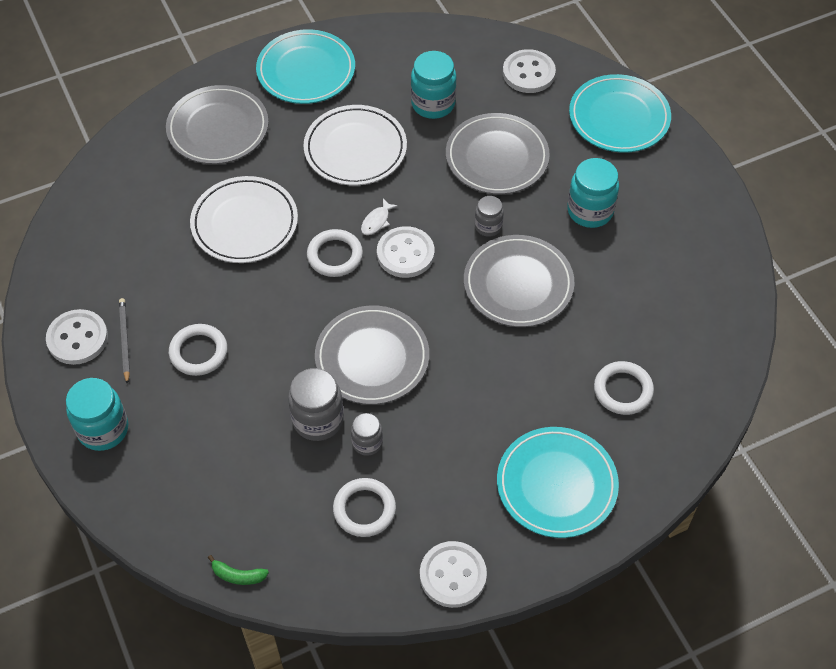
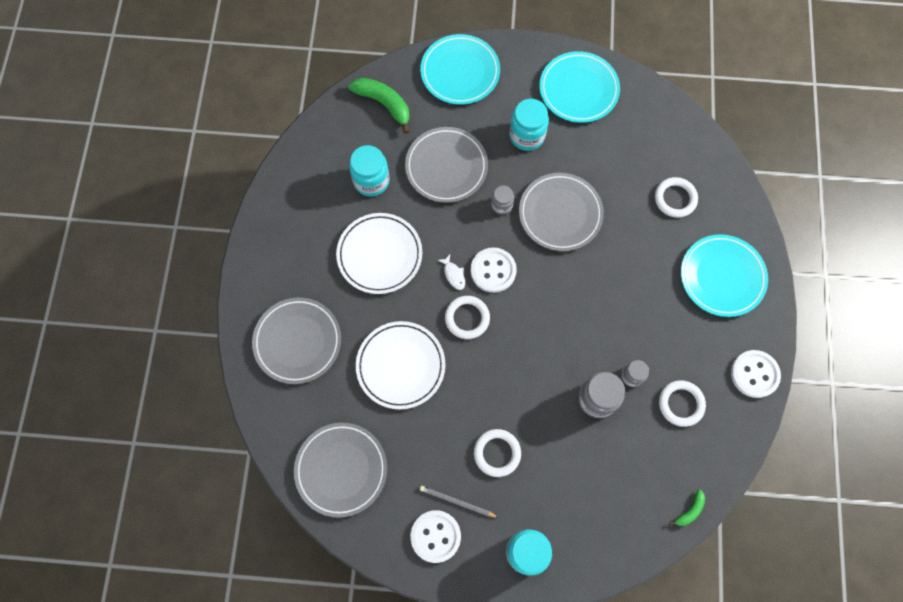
camera: 60 degrees left, 15 degrees up
turquoise plate [256,29,355,104] -> turquoise plate moved to [540,51,620,123]
grey plate [315,306,429,405] -> grey plate moved to [294,423,387,518]
white button [503,49,556,93] -> green banana [348,78,410,134]

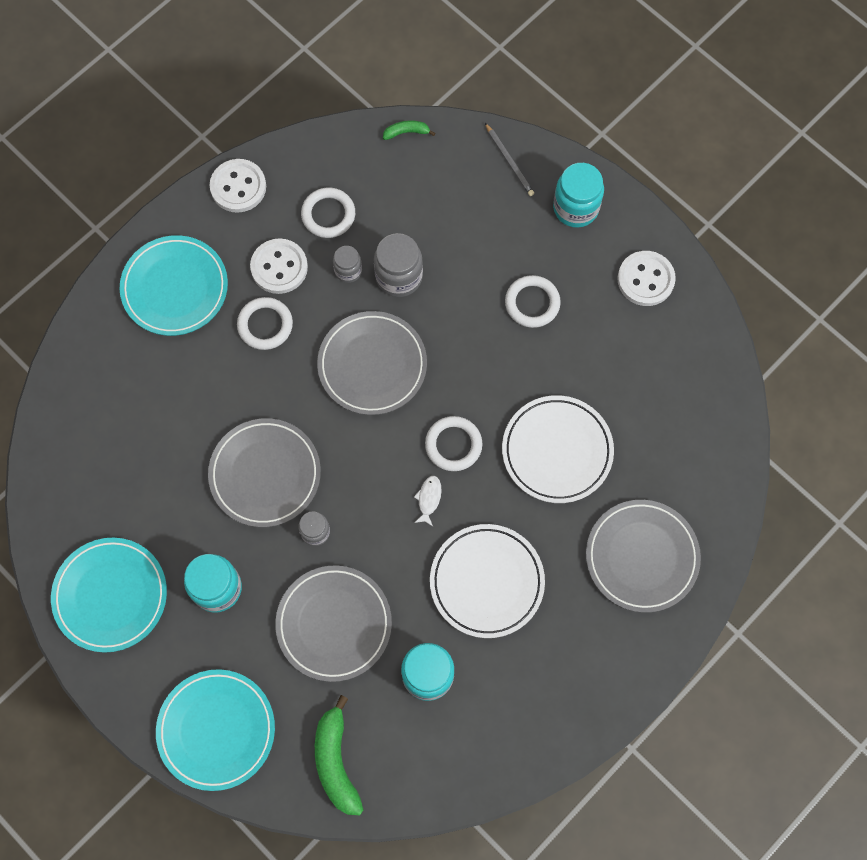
camera: 140 degrees left, 0 degrees up
grey plate [294,423,387,518] -> grey plate moved to [317,311,427,415]
grey pencil [420,486,499,518] -> grey pencil moved to [485,123,534,196]
white button [471,247,517,293] -> white button moved to [250,238,308,294]
white ring [655,177,698,218] -> white ring moved to [237,297,293,350]

